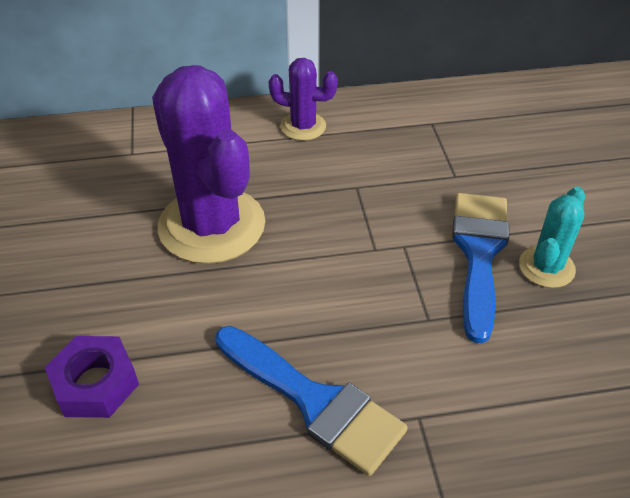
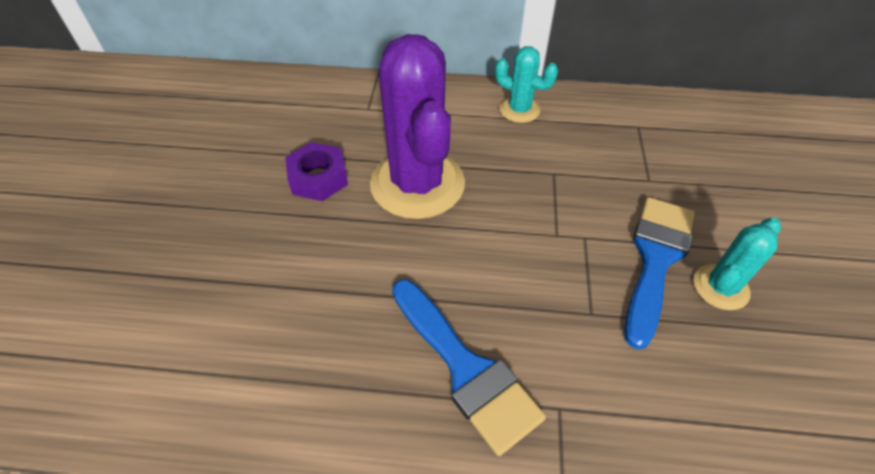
camera: 15 degrees right, 5 degrees up
purple nut [45,336,139,418] -> purple nut moved to [285,142,348,201]
purple cactus [268,58,338,141] -> turquoise cactus [495,46,558,123]

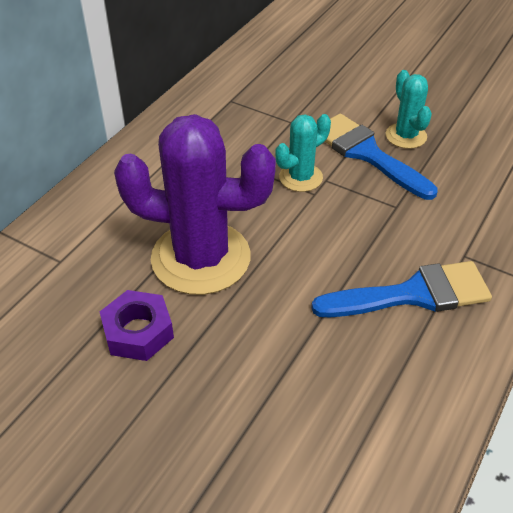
camera: 65 degrees left, 5 degrees down
turquoise cactus [495,46,558,123] -> turquoise cactus moved to [275,114,331,192]

